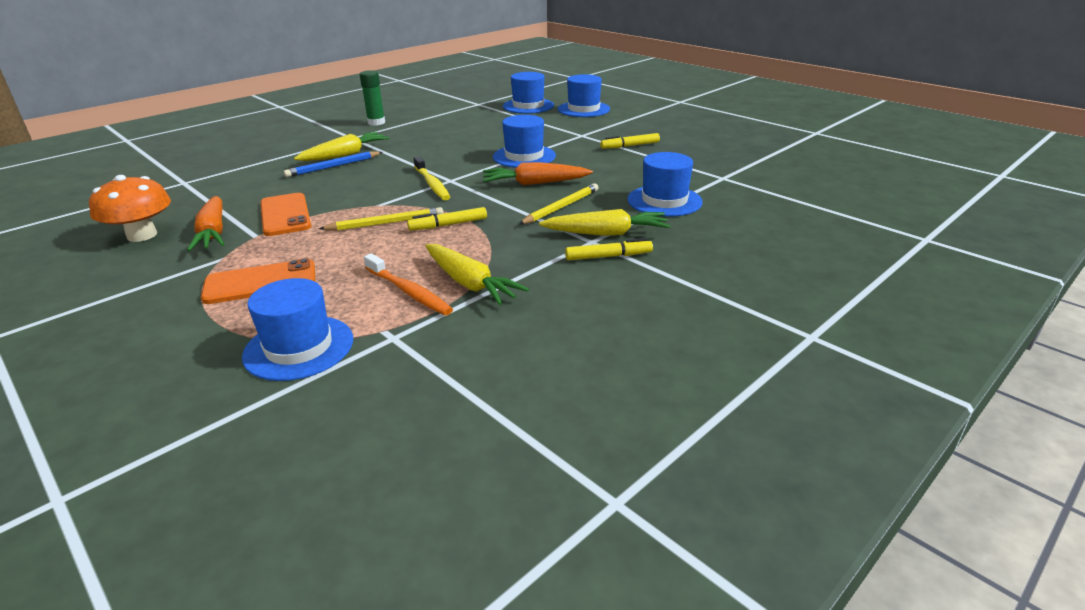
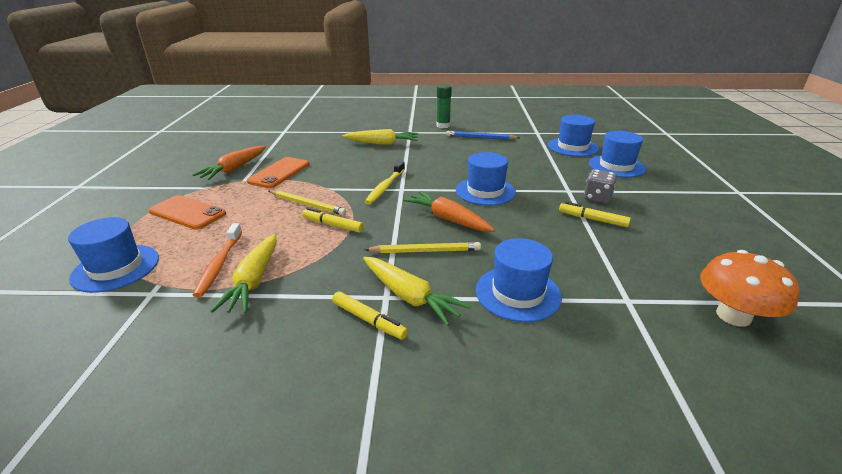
camera: 45 degrees right, 0 degrees up
orange mushroom [89,175,171,242] -> orange mushroom moved to [700,250,800,327]
blue pencil [284,151,382,177] -> blue pencil moved to [446,131,520,140]
none -> grey dice [584,169,617,204]

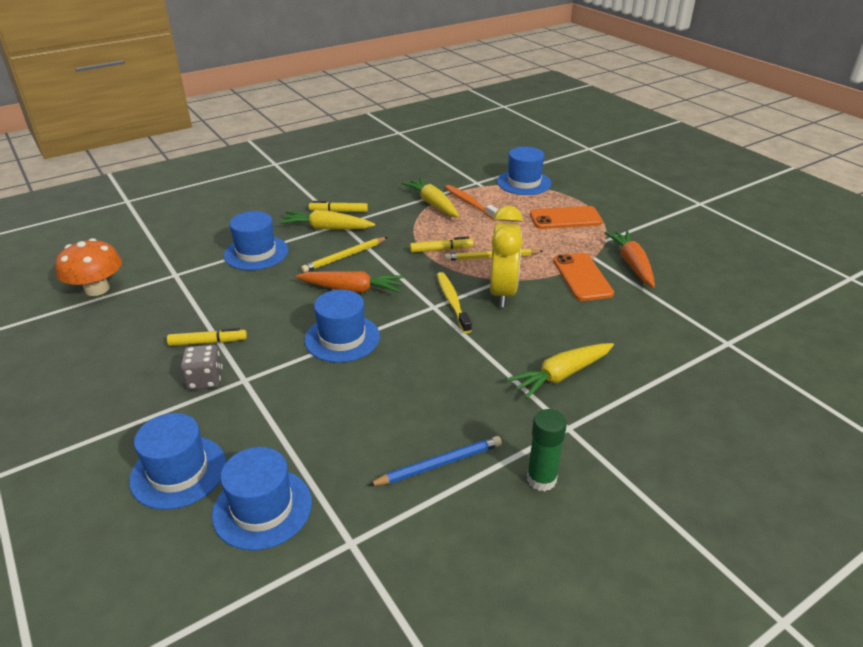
camera: 145 degrees right, 5 degrees up
none -> yellow clock [490,206,523,307]

